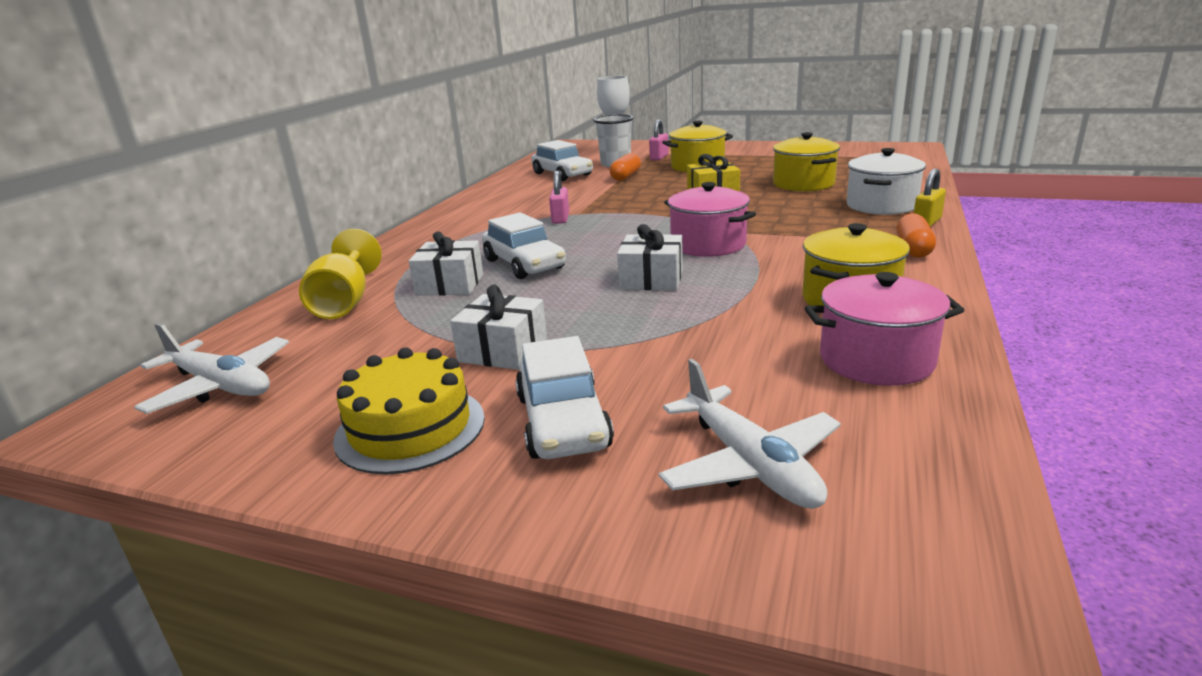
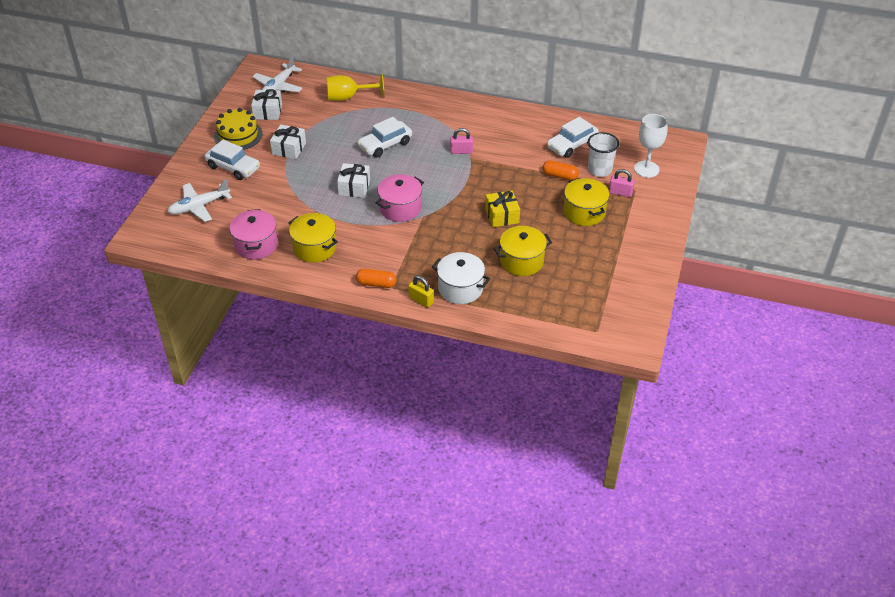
camera: 85 degrees right, 20 degrees up
white gift [409,231,483,296] -> white gift moved to [251,89,282,120]
white car [515,336,614,459] -> white car turned 135 degrees counterclockwise [204,140,260,180]

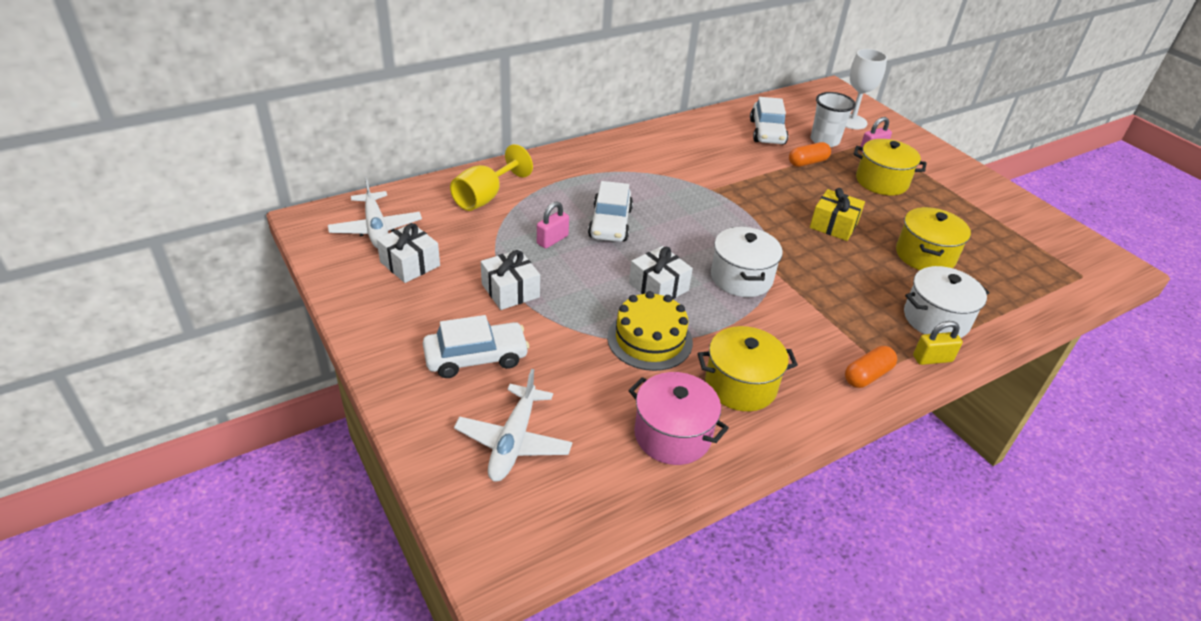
camera: 50 degrees left, 5 degrees down
yellow cake [214,108,263,150] -> yellow cake moved to [607,291,693,371]
pink pot [375,174,424,222] -> white pot [711,227,783,297]
pink padlock [450,128,473,154] -> pink padlock moved to [537,201,569,249]

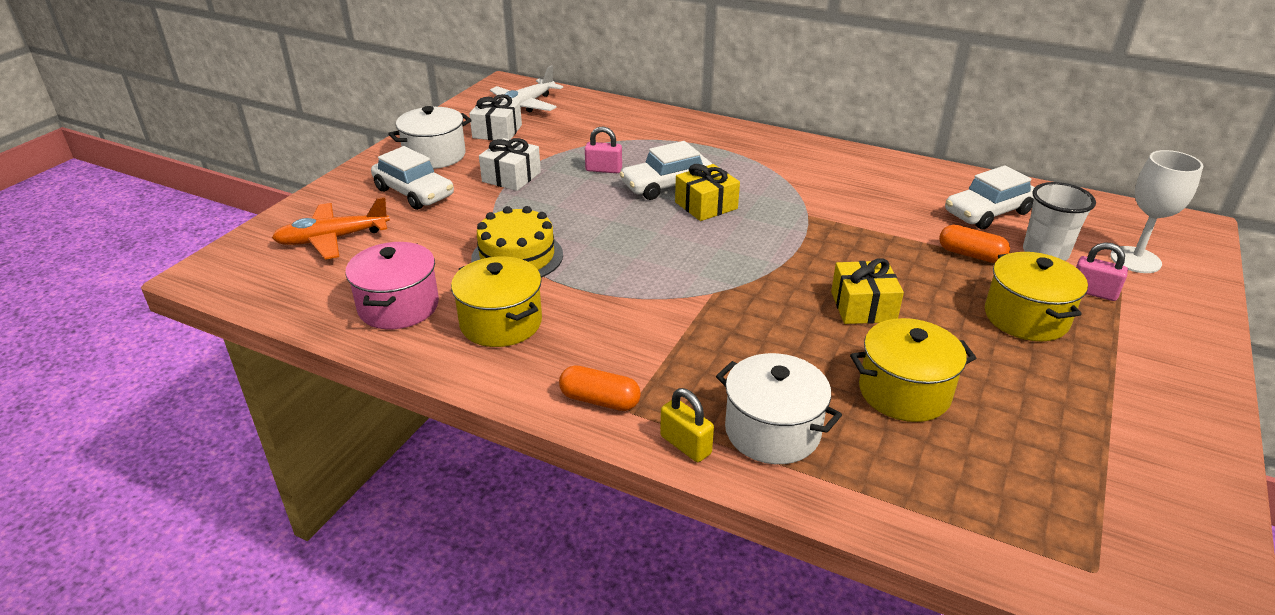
camera: 60 degrees right, 5 degrees down
yellow goblet [450,144,533,211] -> none
white plane [454,369,573,482] -> orange plane [272,197,390,260]
white gift [629,246,693,299] -> none
white pot [711,227,783,297] -> white pot moved to [388,106,472,169]
none -> yellow gift [675,164,740,221]

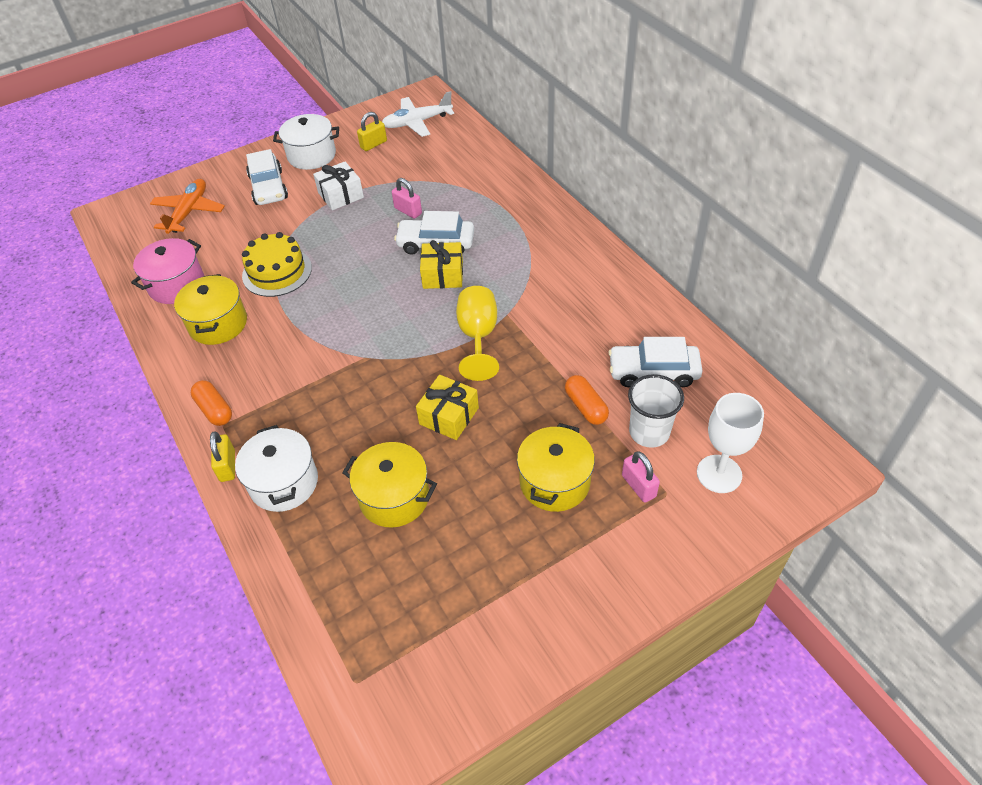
camera: 35 degrees right, 15 degrees up
orange plane [272,197,390,260] -> orange plane turned 90 degrees clockwise [150,179,225,234]
white gift [469,94,522,140] -> yellow padlock [357,112,387,151]
none -> yellow goblet [456,286,499,381]

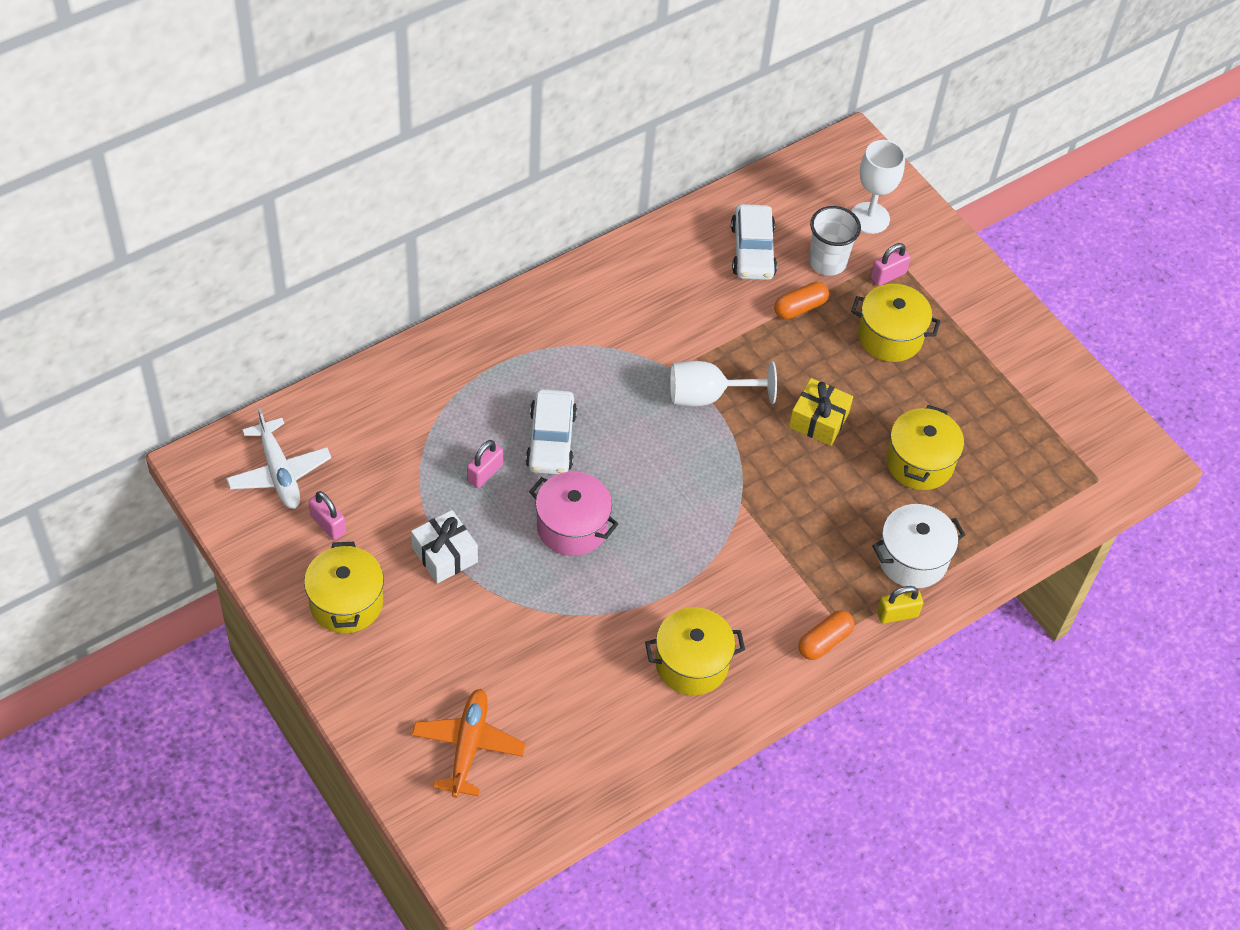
camera: 100 degrees left, 5 degrees up
pink pot [131,238,204,304] -> pink pot moved to [529,471,618,556]
orange plane [150,179,225,234] -> orange plane turned 90 degrees clockwise [412,689,526,798]
yellow cake [242,232,312,297] -> none
white car [246,149,288,205] -> none
white pot [273,114,339,170] -> yellow pot [304,542,384,633]
yellow padlock [357,112,387,151] -> pink padlock [309,491,346,540]
yellow gift [420,240,463,289] -> none
yellow goblet [456,286,499,381] -> white goblet [670,361,777,406]

